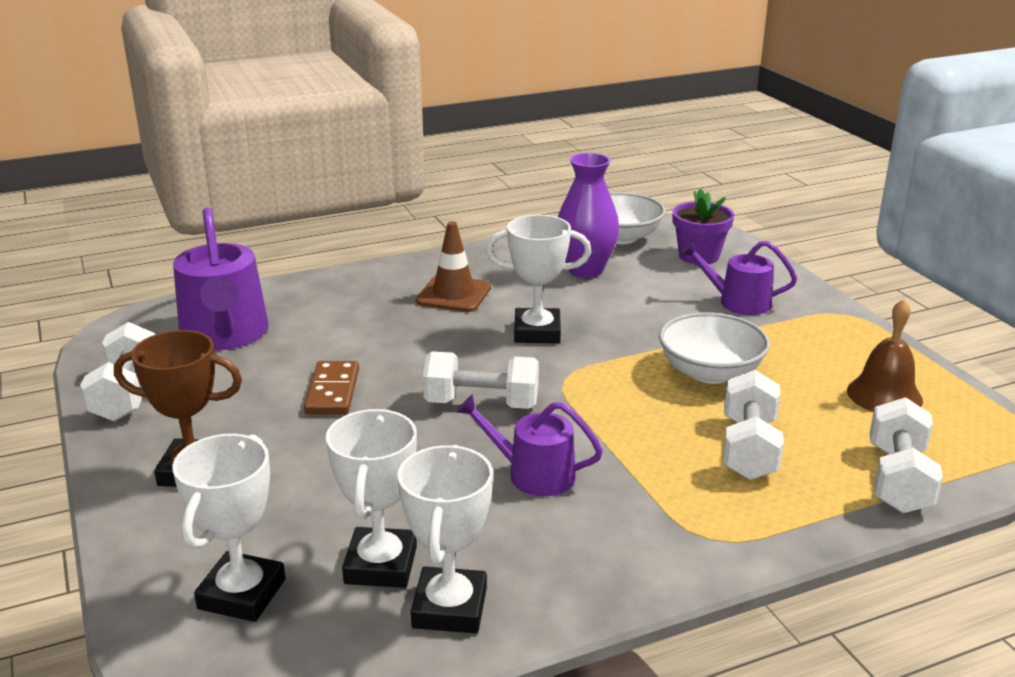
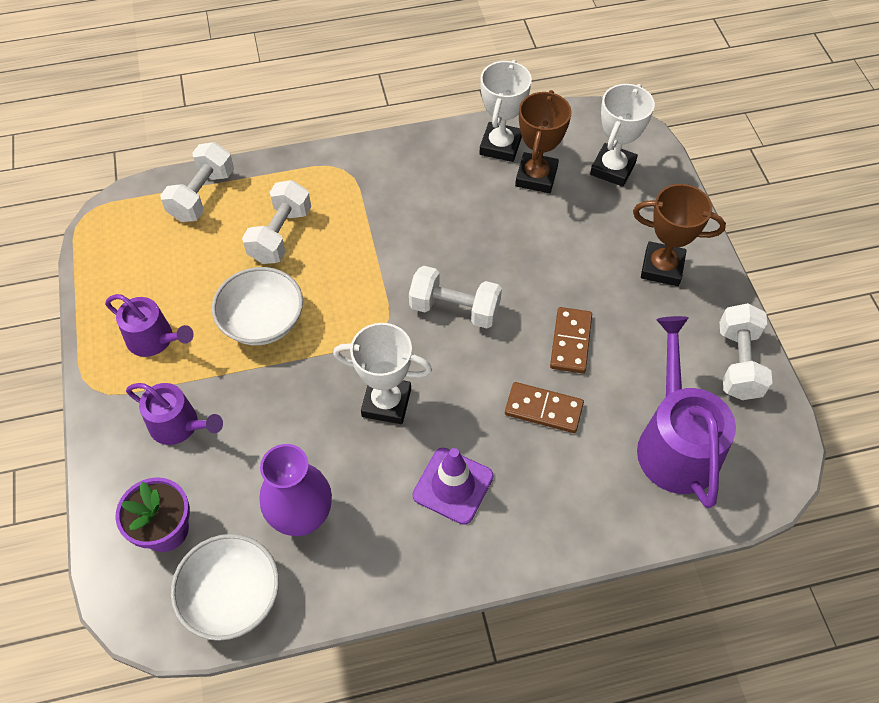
camera: 170 degrees left, 30 degrees up
white trophy [326,409,417,588] -> brown trophy [515,90,572,193]
brown traffic cone [416,222,491,312] -> purple traffic cone [413,448,493,525]
purple watering can [456,394,603,496] -> purple watering can moved to [105,294,194,357]
brown bell [847,299,923,412] -> none
none -> brown domino [505,382,584,433]

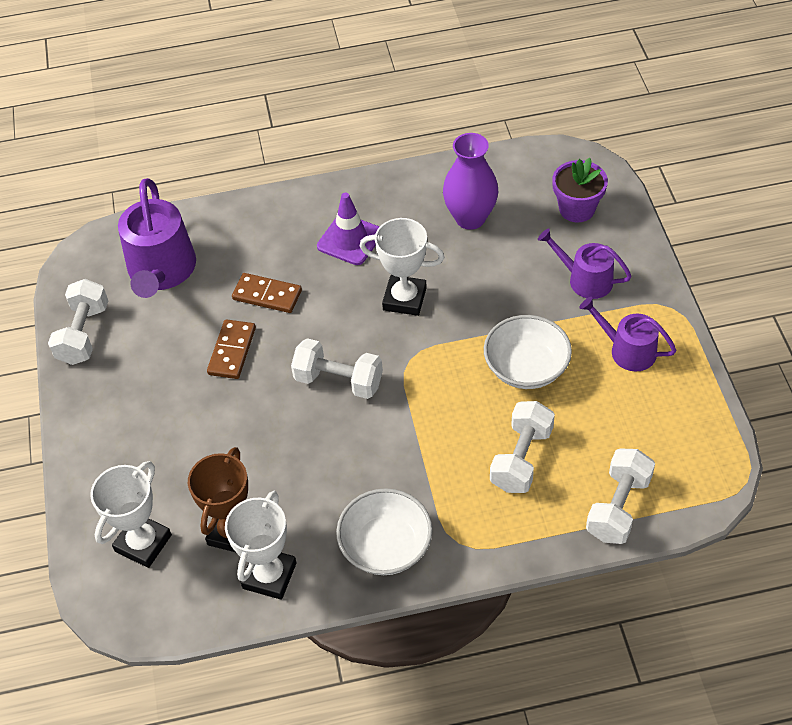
camera: 175 degrees left, 5 degrees down
white bowl [171,534,279,641] -> white bowl moved to [336,488,433,575]
brown trophy [633,184,726,286] -> none

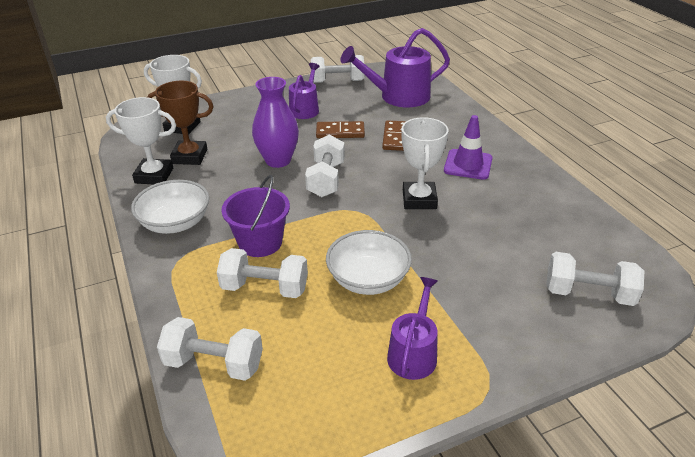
camera: 75 degrees right, 15 degrees down
purple vase [443,133,498,230] -> purple vase moved to [252,77,299,168]
purple watering can [538,228,632,299] -> purple watering can moved to [289,63,320,119]
purple flower pot [552,158,608,222] -> white dumbbell [546,252,644,306]
none -> purple bucket [221,175,290,257]

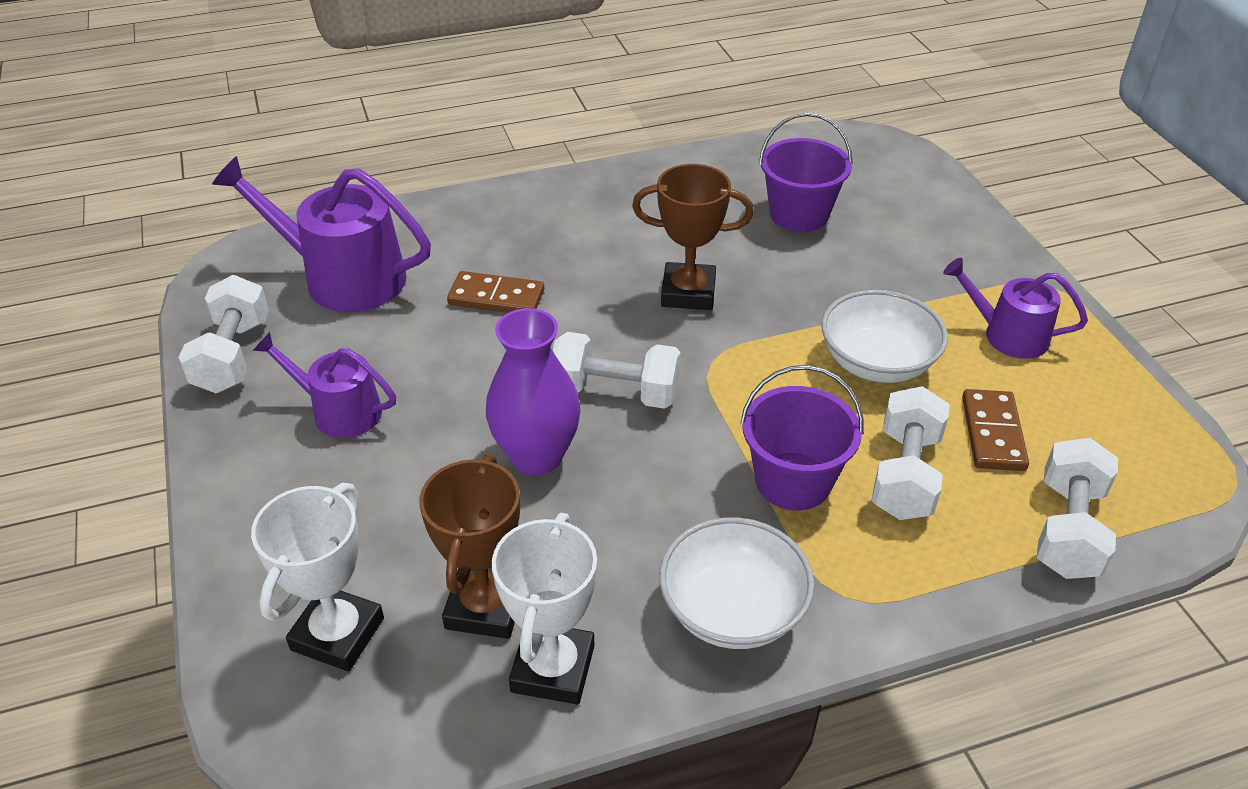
camera: 85 degrees left, 5 degrees up
brown domino [316,121,365,138] -> brown domino moved to [962,389,1029,471]
purple watering can [340,28,450,107] -> purple watering can turned 120 degrees clockwise [212,156,431,312]
white trophy [401,117,448,209] -> brown trophy [632,164,754,310]
purple traffic cone [444,115,492,180] -> none
white dumbbell [546,252,644,306] -> none
none -> purple bucket [759,113,853,232]

